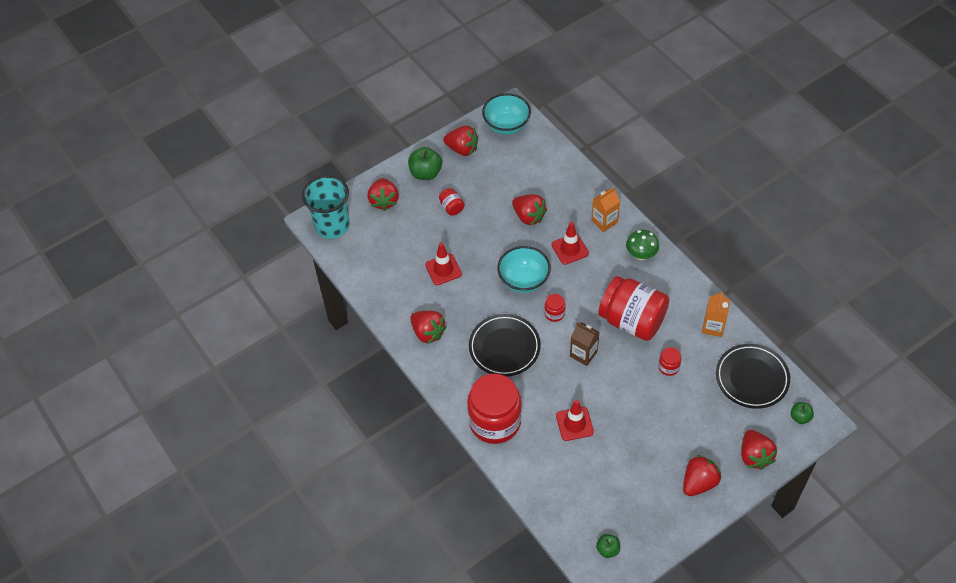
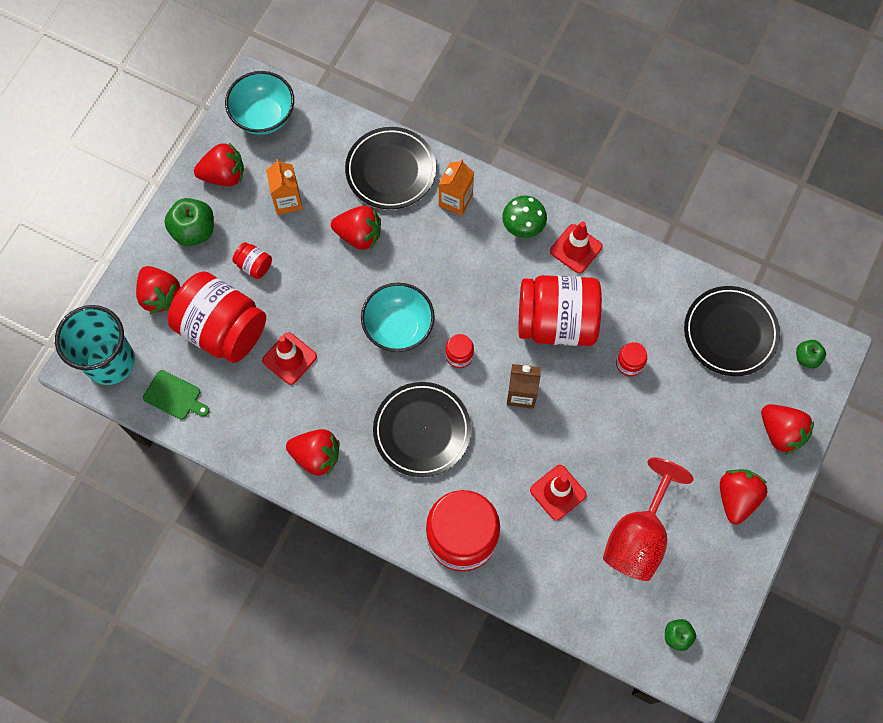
camera: 30 degrees left, 15 degrees up
red traffic cone [552,222,589,265] -> red traffic cone moved to [550,222,603,273]
orange carton [702,291,730,337] -> orange carton moved to [266,159,303,215]
none -> green cutting board [143,370,210,420]
none -> red jar [167,272,266,363]
none -> black plate [345,127,436,209]
none -> red goblet [603,457,694,581]

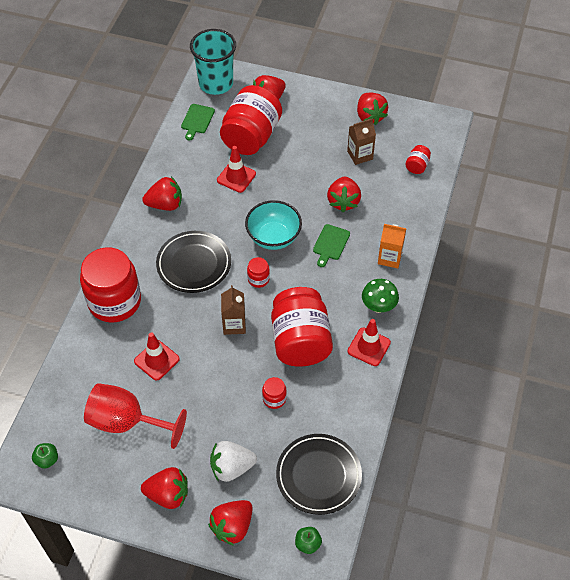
camera: 80 degrees right, 15 degrees down
green apple [164,198,214,246] -> none
turquoise bowl [225,71,294,135] -> none
red jar [233,242,272,279] -> red jar moved to [405,145,431,174]
orange carton [266,159,303,215] -> brown carton [347,118,376,165]
red strawberry [286,429,340,476] -> red strawberry turned 105 degrees counterclockwise [142,177,182,211]
black plate [345,127,436,209] -> none
none -> white strawberry [210,441,257,482]
none -> green cutting board [313,224,350,267]

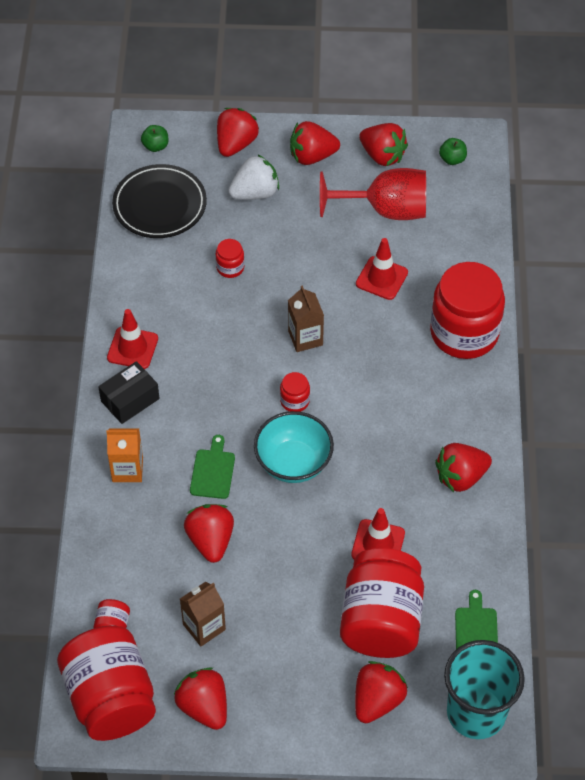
camera: 165 degrees right, 0 degrees up
black plate [156,231,231,293] -> none
red jar [271,287,333,367] -> red jar moved to [57,626,156,741]
green mushroom [362,279,399,313] -> black box [98,361,160,424]
none -> red strawberry [359,123,408,166]

